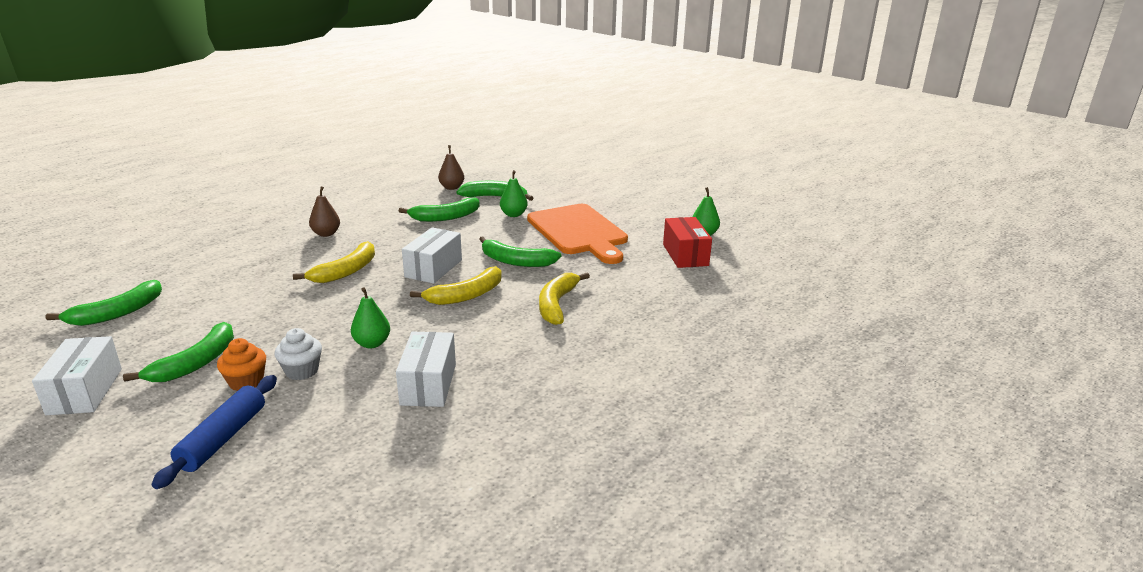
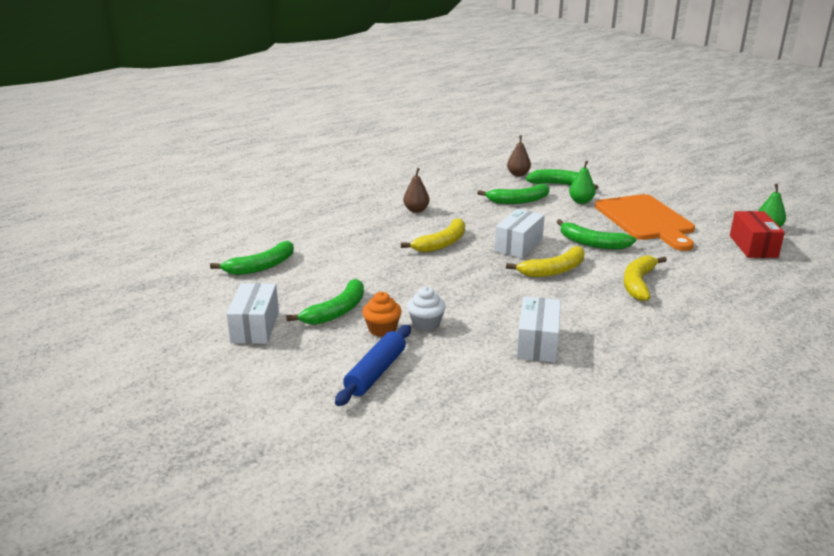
camera: 10 degrees right, 0 degrees up
green pear [351,287,390,348] -> none

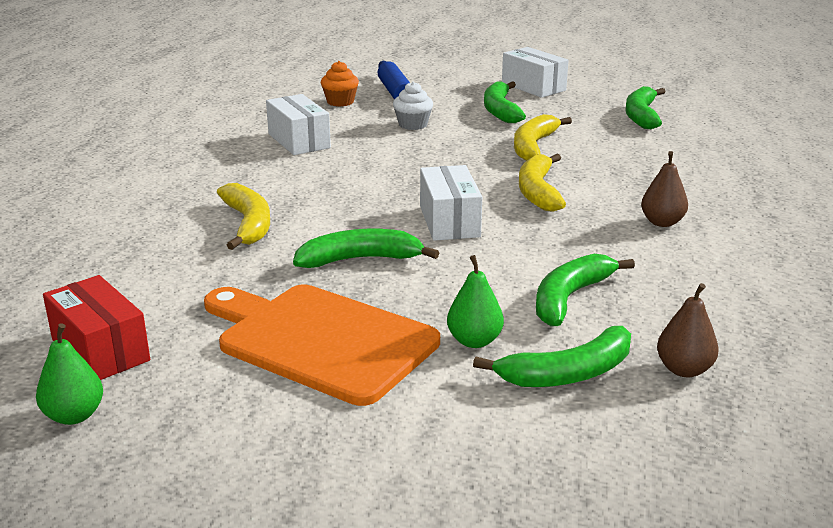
camera: 140 degrees right, 0 degrees up
orange cupcake [362,292,401,337] -> orange cupcake moved to [321,61,359,107]
yellow banana [506,246,584,277] -> yellow banana moved to [514,114,572,161]

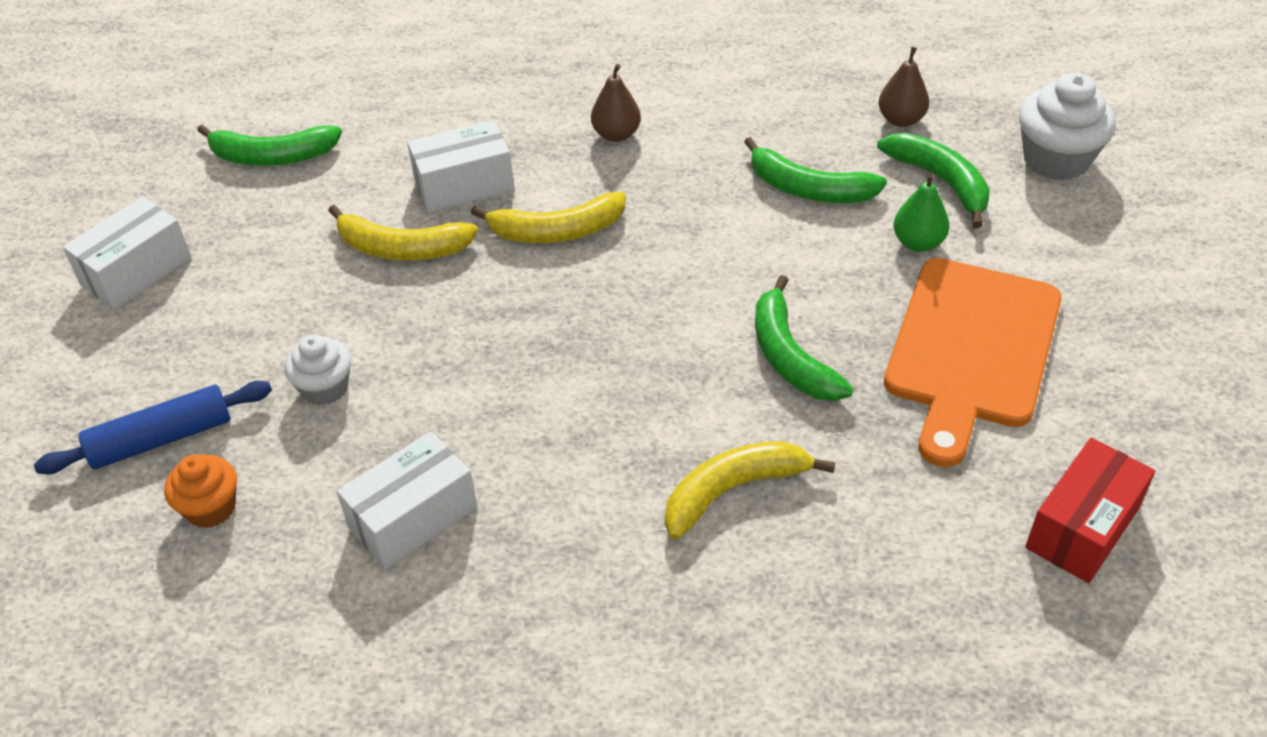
camera: 100 degrees left, 20 degrees up
green pear [36,324,103,425] -> none
white box [420,165,482,241] -> white box moved to [407,120,514,213]
green banana [484,81,526,123] -> none
none -> white cupcake [1019,73,1116,180]

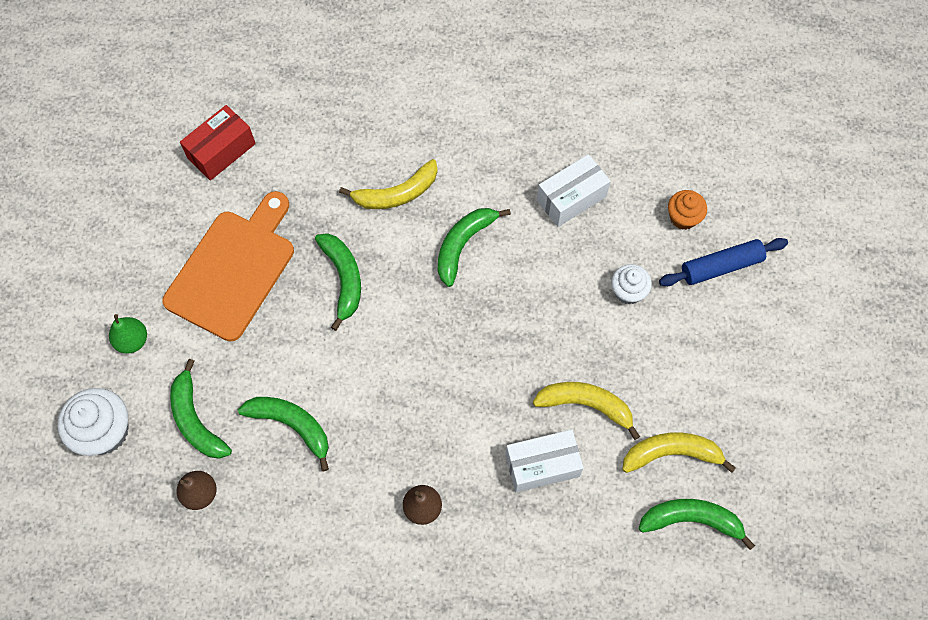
camera: 175 degrees left, 20 degrees up
white box [63,196,191,310] -> none
yellow banana [470,192,626,243] -> yellow banana moved to [622,432,736,473]
green pear [893,173,949,252] -> green pear moved to [109,314,147,354]
none -> green banana [438,208,511,287]

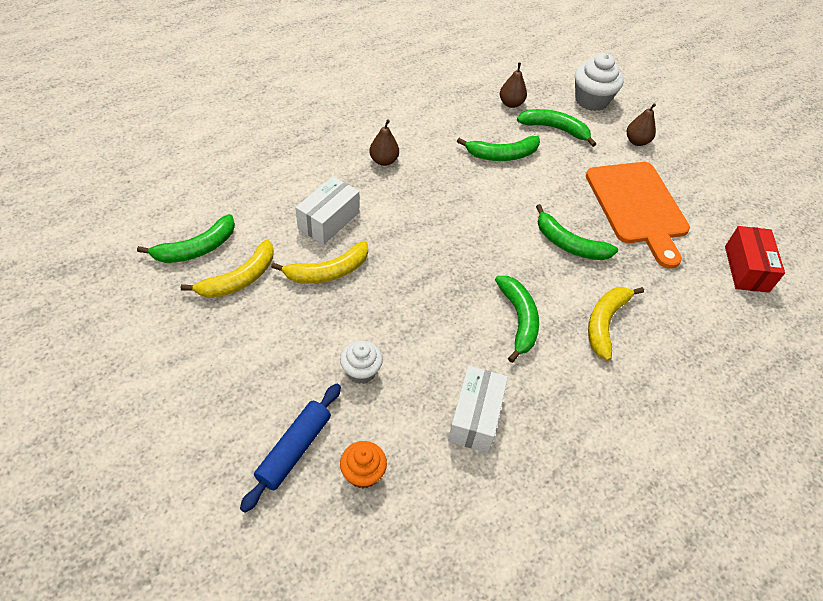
camera: 135 degrees right, 15 degrees down
green pear [109,314,147,354] -> brown pear [627,103,656,146]

